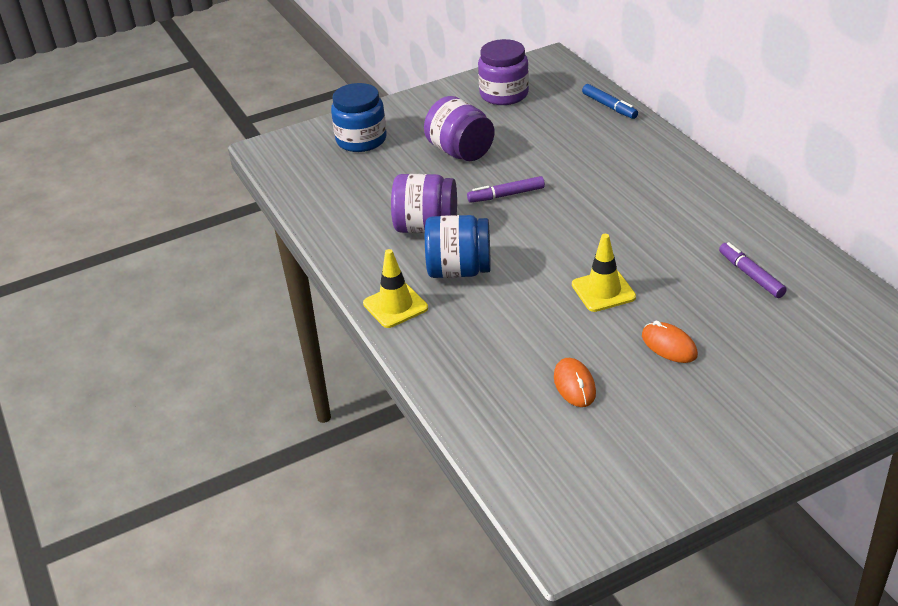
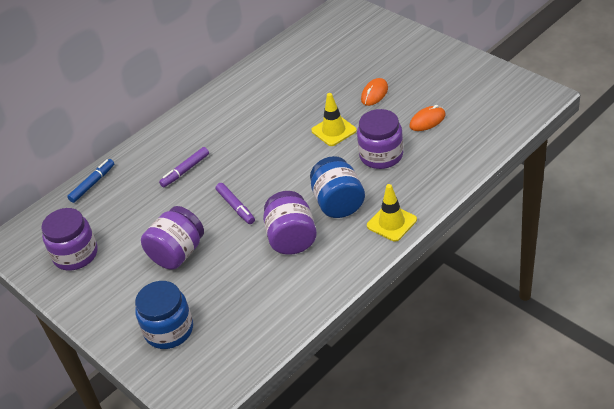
camera: 105 degrees left, 5 degrees up
purple marker [719,242,787,298] -> purple marker moved to [159,147,209,187]
none -> purple jar [357,109,403,169]

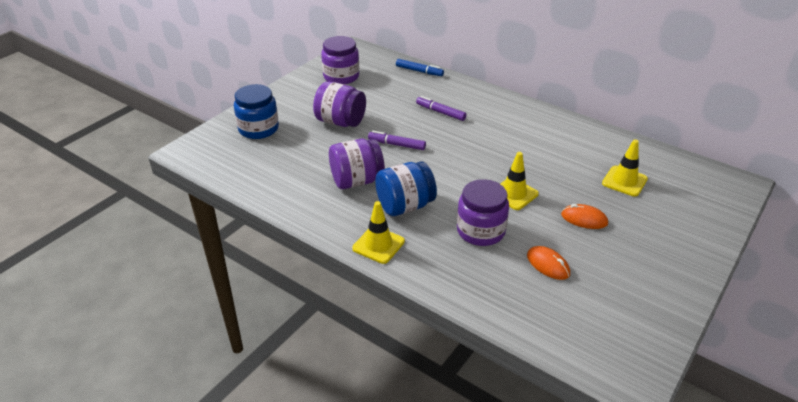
camera: 75 degrees right, 5 degrees down
purple marker [216,183,255,224] -> purple marker turned 60 degrees clockwise [368,131,426,150]
none -> yellow traffic cone [602,139,648,197]

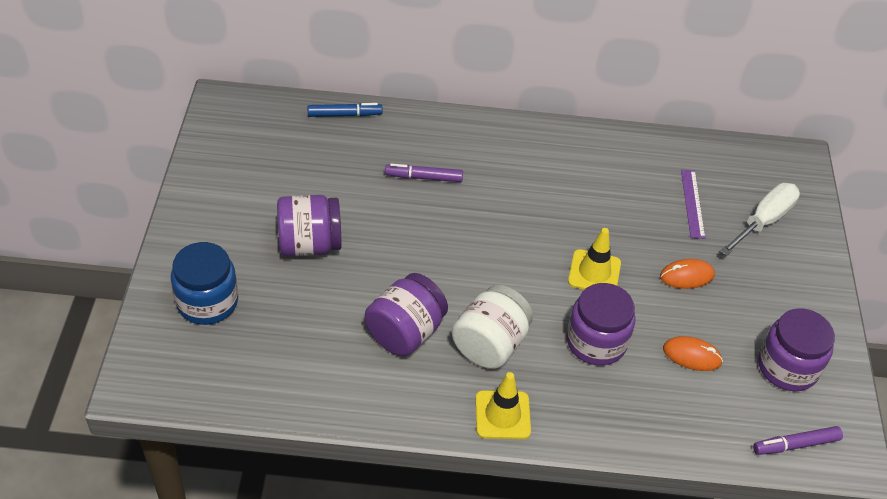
camera: 35 degrees left, 10 degrees up
purple jar [321,36,359,84] -> purple jar moved to [758,308,835,391]
purple marker [368,131,426,150] -> purple marker moved to [753,426,843,455]
blue jar [375,162,437,216] -> white jar [452,285,533,369]
yellow traffic cone [602,139,648,197] -> purple ruler [681,170,705,239]
none -> white screwdriver [720,183,800,256]

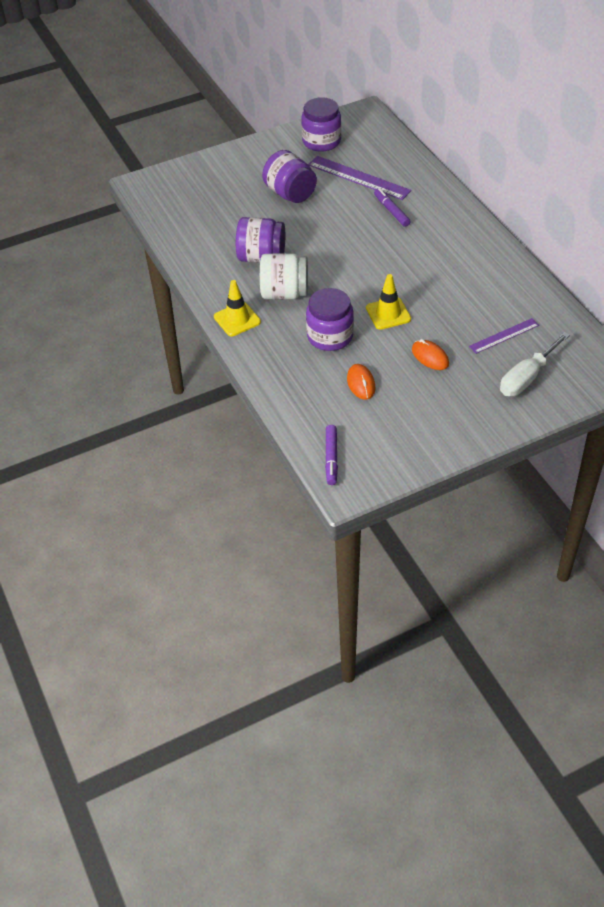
camera: 65 degrees right, 0 degrees up
blue jar [171,242,238,325] -> none
blue marker [308,103,383,117] -> none
white screwdriver [720,183,800,256] -> white screwdriver turned 120 degrees clockwise [500,332,570,396]
purple marker [753,426,843,455] -> purple marker turned 135 degrees counterclockwise [325,425,338,485]
purple jar [758,308,835,391] -> purple jar moved to [301,97,341,152]
none -> purple ruler [308,156,411,200]

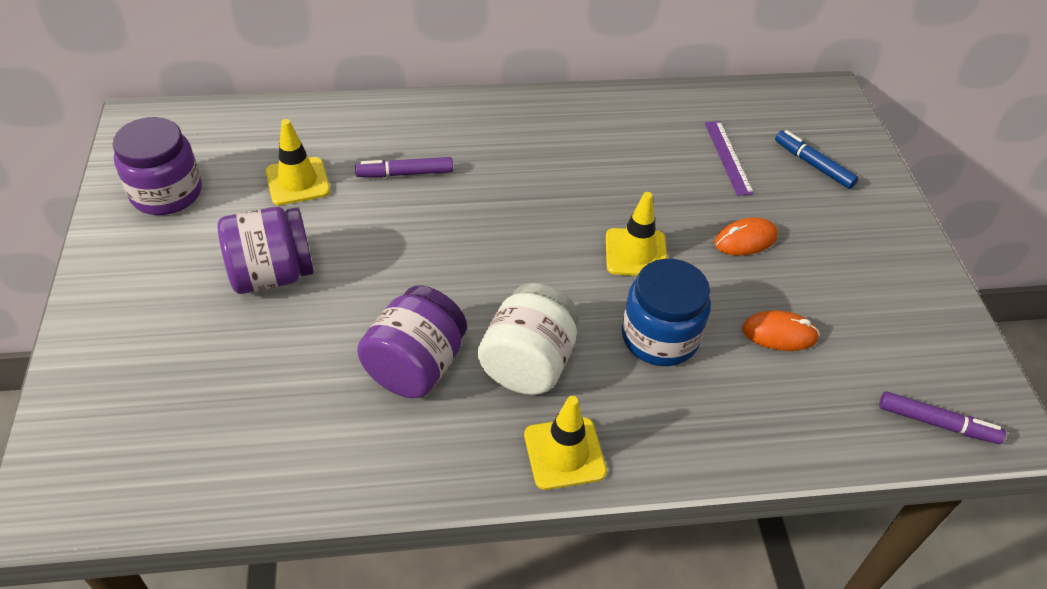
camera: 75 degrees left, 0 degrees up
purple jar [306,288,354,351] -> blue jar [622,259,711,366]
purple ruler [308,156,411,200] -> yellow traffic cone [266,119,330,205]
white screwdriver [500,332,570,396] -> blue marker [775,130,859,189]

